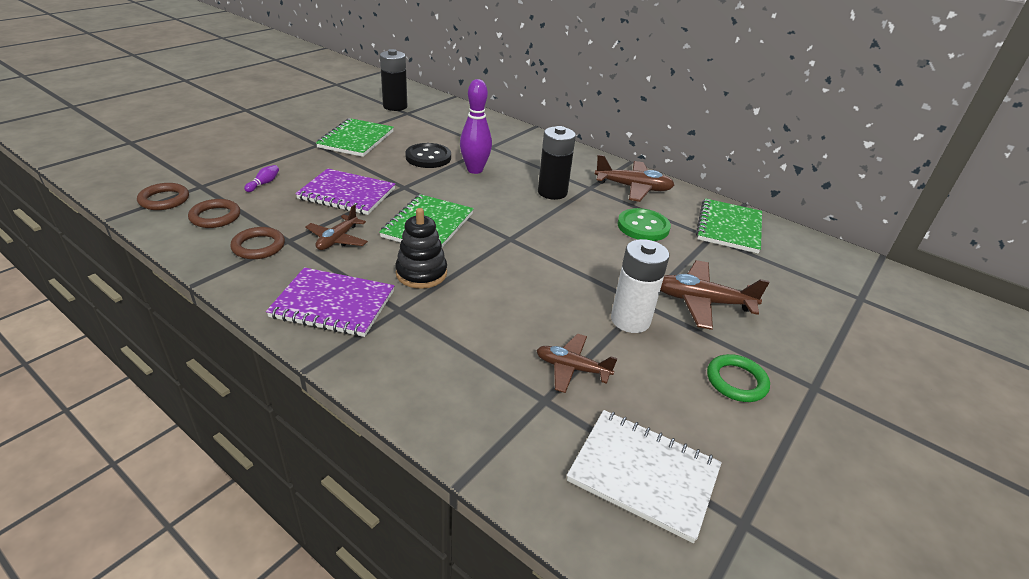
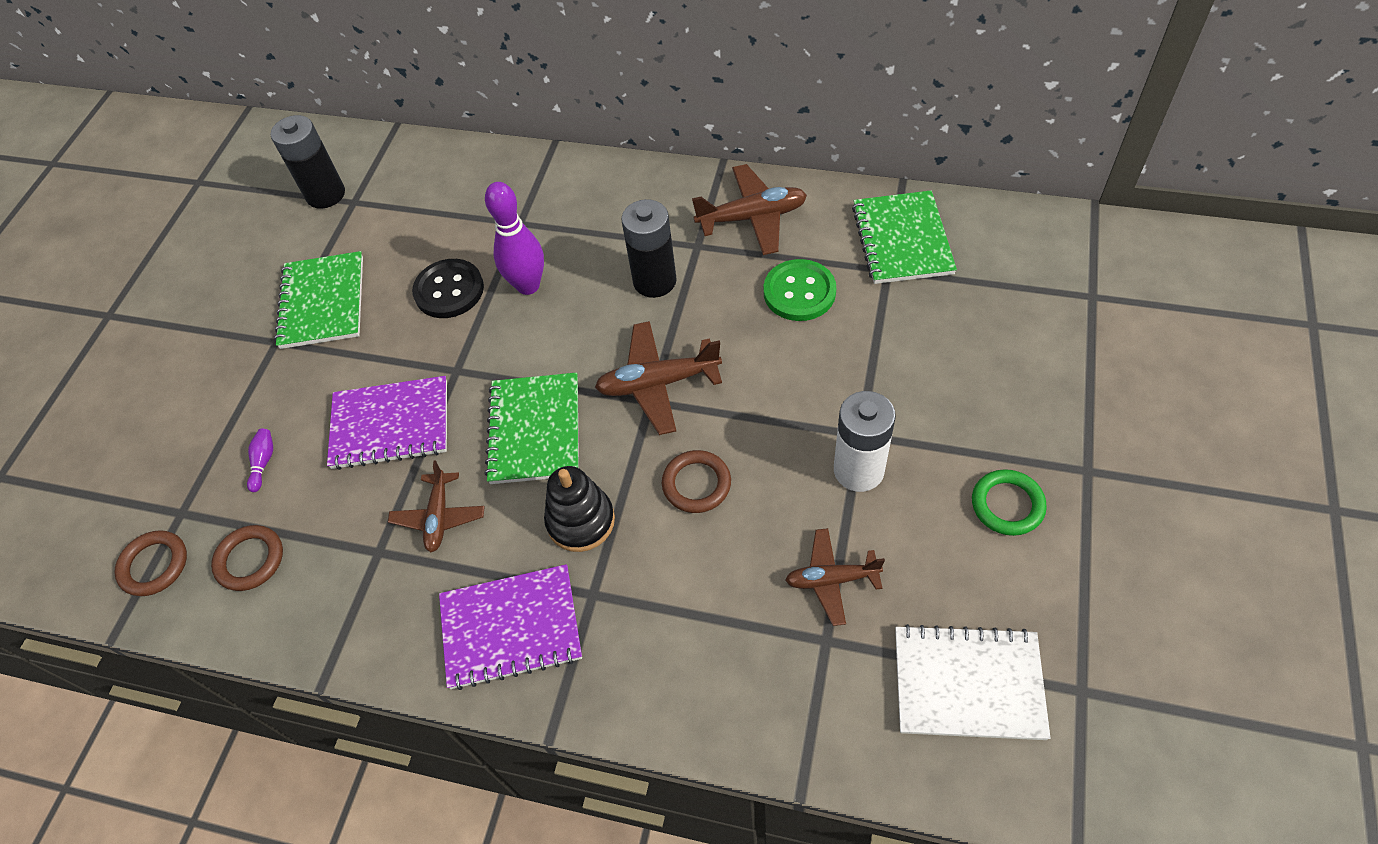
camera: 15 degrees left, 20 degrees up
brown ring [230,227,285,259] -> brown ring moved to [662,450,731,513]
brown plane [660,260,770,330] -> brown plane moved to [595,321,722,435]

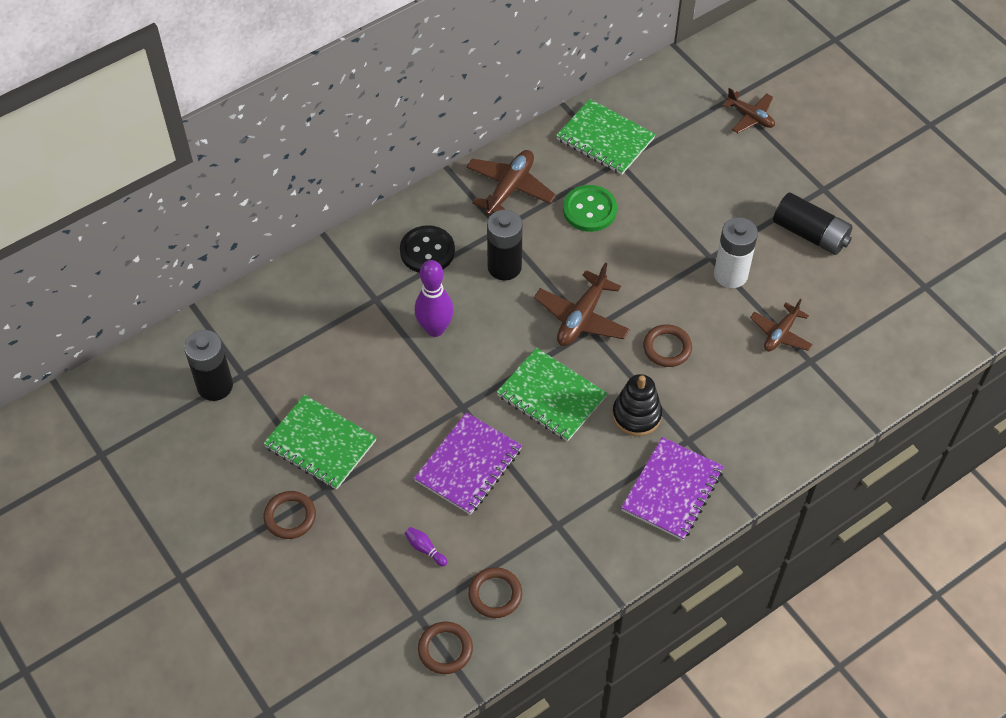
camera: 55 degrees left, 0 degrees up
brown plane [388,460,485,552] -> brown plane moved to [722,88,775,133]
black button [412,259,484,318] -> black button moved to [400,225,455,273]
white notebook [895,624,1050,740] -> none
green ring [972,469,1047,536] -> black battery [773,193,853,255]
none -> brown ring [263,491,316,539]

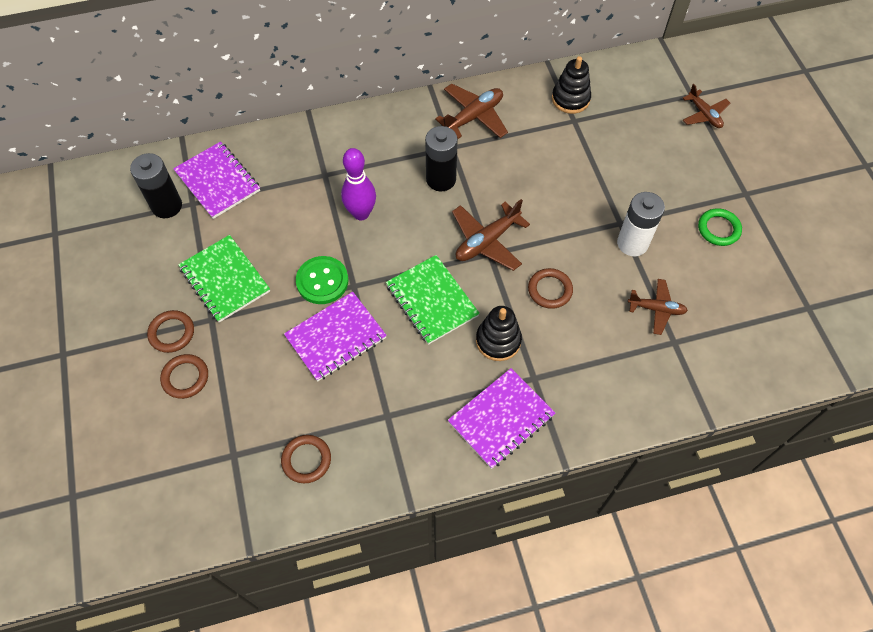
camera: 20 degrees right, 5 degrees up
black button [400,225,455,273] -> none
purple bowling pin [405,527,448,566] -> none
brown ring [418,621,473,674] -> brown ring moved to [160,354,208,399]
green notebook [556,99,656,175] -> black stacking toy [552,56,591,114]
green button [563,185,617,232] -> green button moved to [296,256,348,304]
brown plane [750,299,813,351] -> brown plane turned 135 degrees counterclockwise [628,279,688,335]
black battery [773,193,853,255] -> green ring [698,208,742,246]
none -> purple notebook [173,141,260,219]

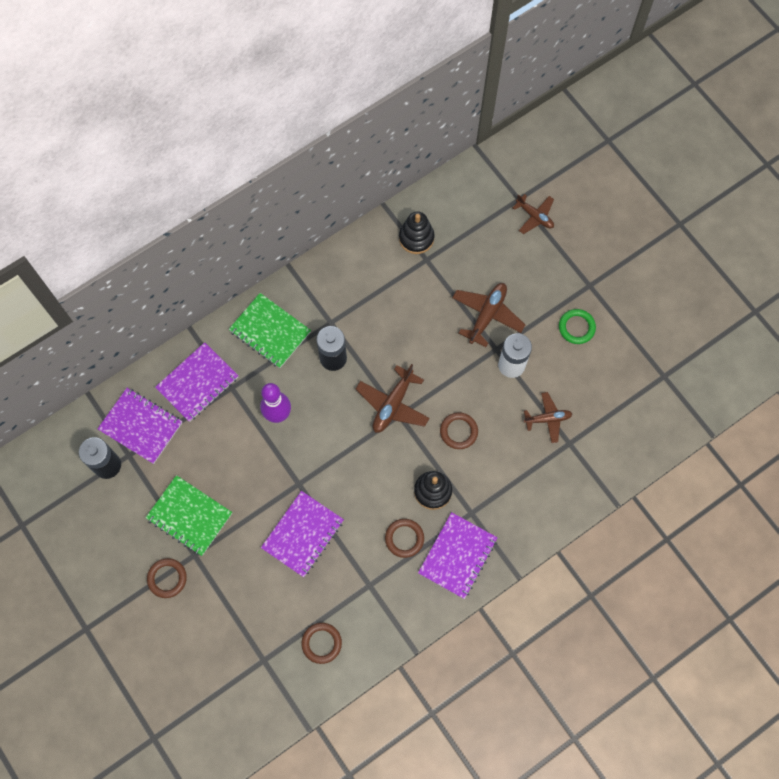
camera: 20 degrees left, 10 degrees up
brown ring [160,354,208,399] -> brown ring moved to [385,519,424,558]
green button [296,256,348,304] -> none
green notebook [386,255,480,345] -> green notebook moved to [229,293,311,368]
brown plane [435,84,508,139] -> brown plane moved to [452,283,525,347]
none -> purple notebook [155,342,239,422]

